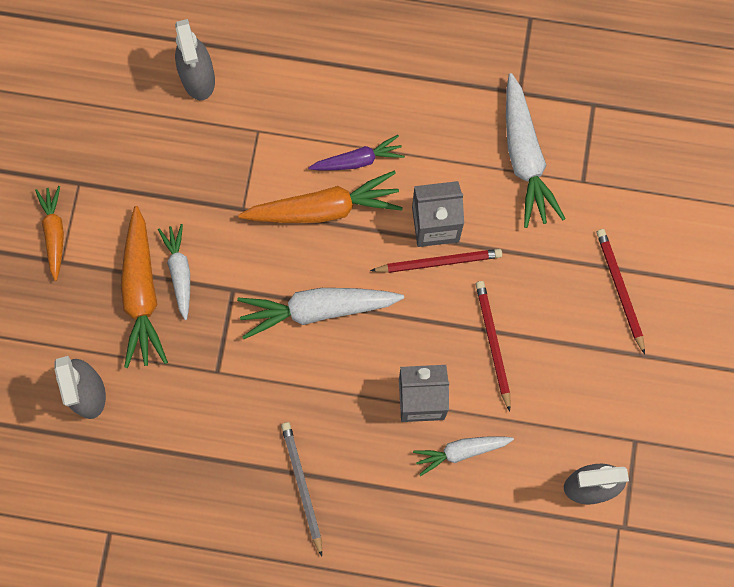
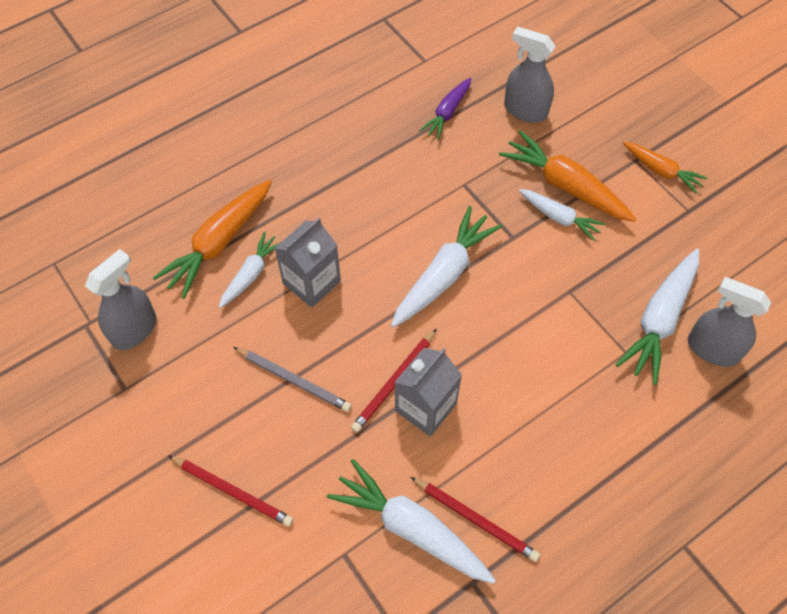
camera: 135 degrees right, 15 degrees down
orange carrot [238,171,403,223] -> orange carrot moved to [153,180,272,299]
grey pencil [281,422,322,557] -> grey pencil moved to [233,347,352,412]
purple carrot [308,135,405,170] -> purple carrot moved to [419,78,471,140]
red pencil [476,281,511,412] -> red pencil moved to [411,477,540,562]
none -> white carrot [615,249,699,385]

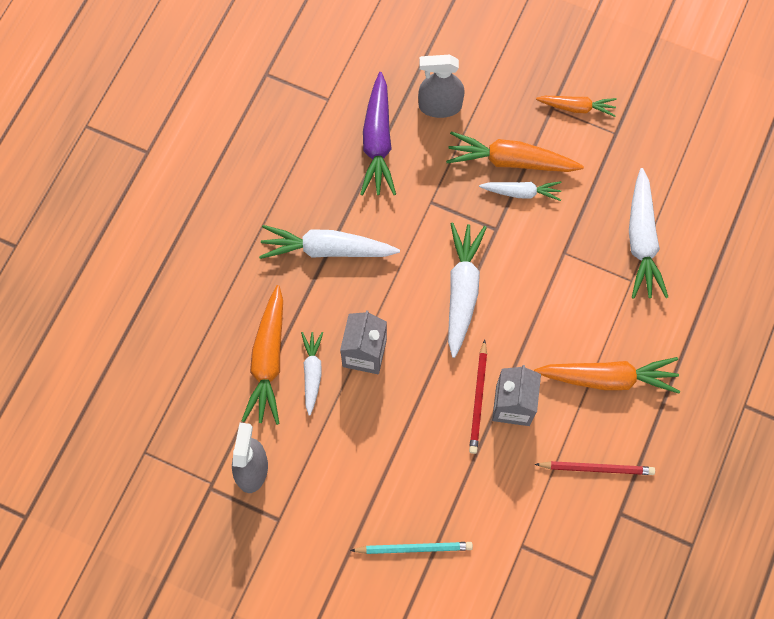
camera: 30 degrees left, 10 degrees up
red pencil [168,456,293,527] -> turquoise pencil [350,542,473,554]
grey pencil [233,347,352,412] -> none
white carrot [327,459,496,584] -> white carrot moved to [259,225,400,259]
purple carrot [419,78,471,140] -> purple carrot [360,72,396,195], size x1.67
grey spray bottle [688,277,771,367] -> none
none -> orange carrot [534,357,680,393]

